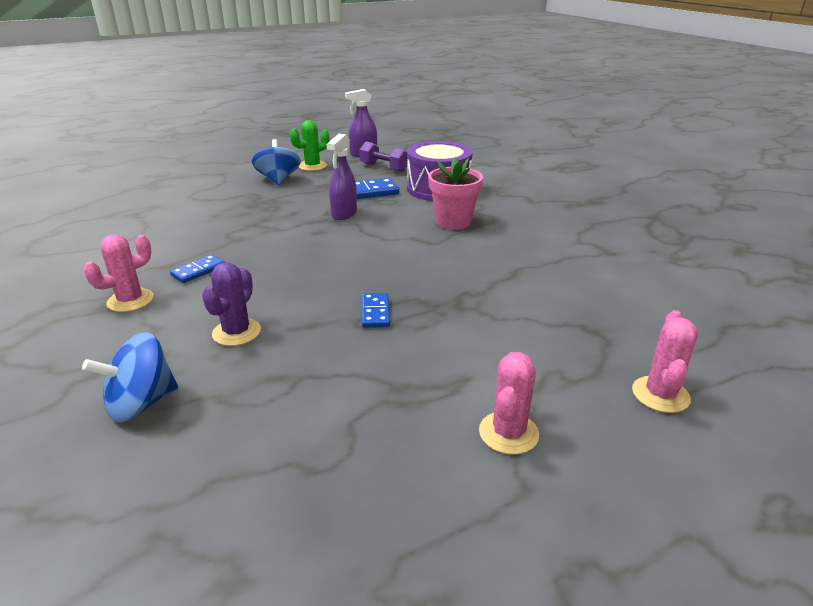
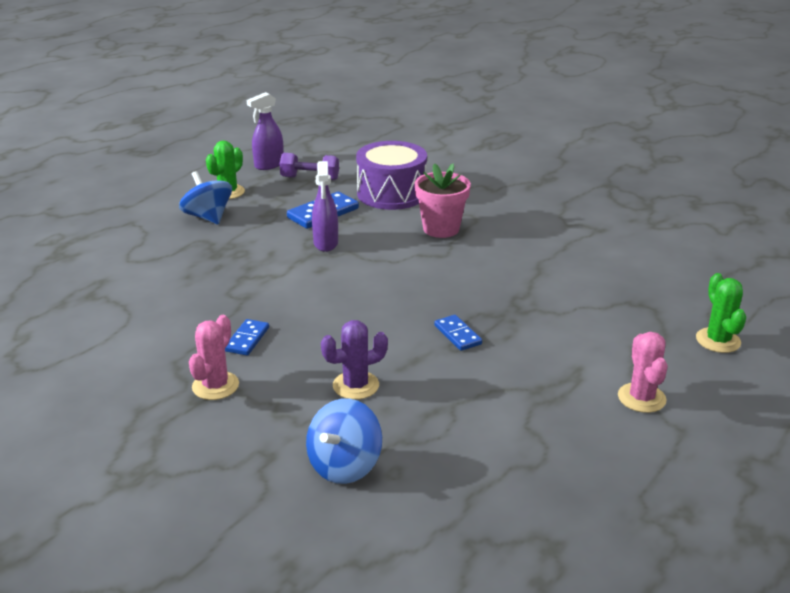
camera: 25 degrees left, 0 degrees up
purple cactus [202,262,261,346] -> purple cactus turned 75 degrees clockwise [321,320,388,400]
pink cactus [632,310,698,413] -> green cactus [696,273,746,353]

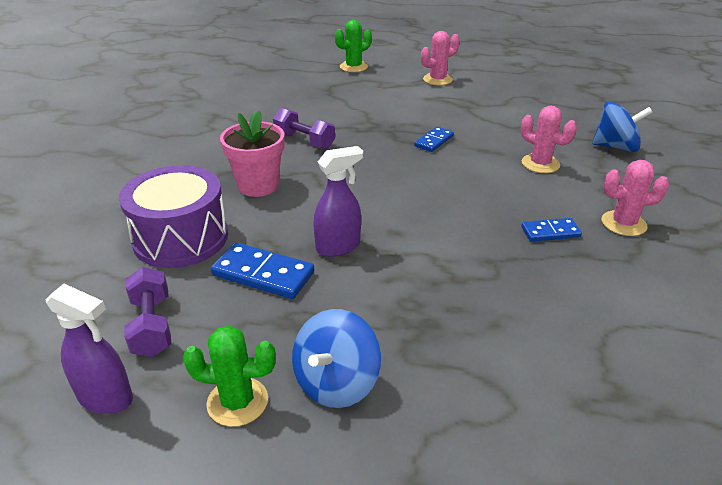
camera: 115 degrees left, 5 degrees up
purple cactus [321,320,388,400] -> pink cactus [521,106,577,173]
none -> purple dumbbell [273,108,335,149]

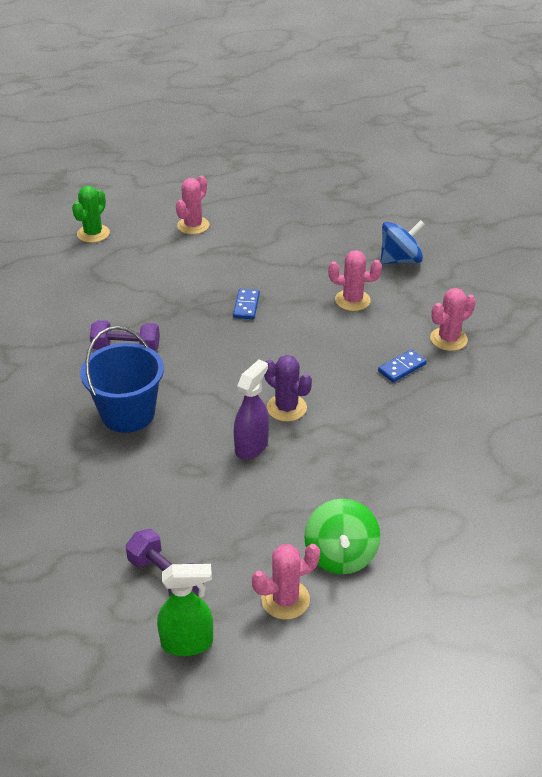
camera: 30 degrees left, 5 degrees up
purple spray bottle [46,284,133,414] -> green spray bottle [157,564,213,656]
purple drum [119,165,228,268] -> none
green cactus [183,326,276,427] -> pink cactus [252,544,320,620]
blue domino [211,242,314,299] -> none
pink flower pot [220,111,285,197] -> blue bucket [80,326,164,433]
blue spinning top [292,309,381,408] -> green spinning top [304,499,381,574]
none -> purple cactus [264,355,312,422]

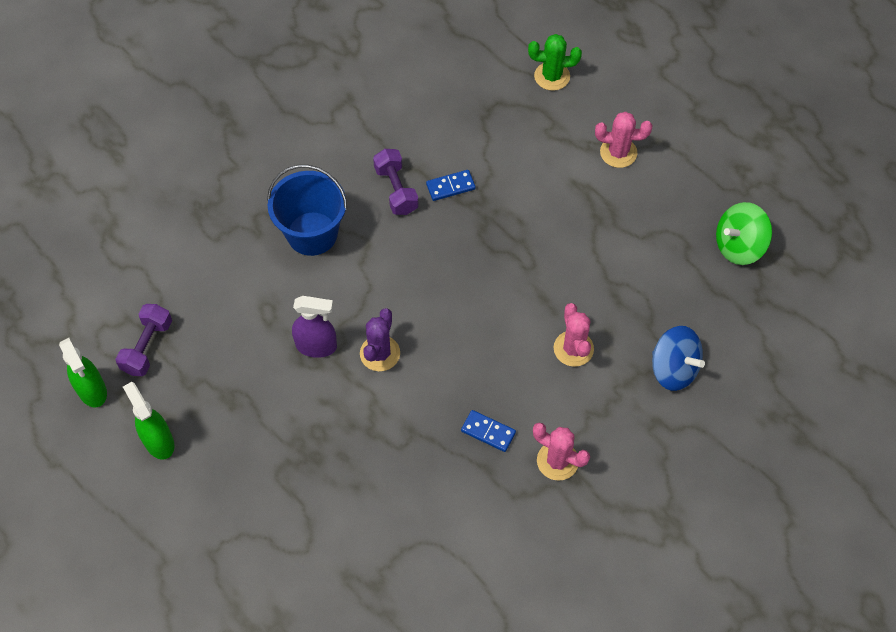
camera: 65 degrees right, 20 degrees up
blue domino [233,289,260,319] -> blue domino moved to [426,170,476,201]
pink cactus [252,544,320,620] -> green spray bottle [123,382,174,460]
green spinning top [304,499,381,574] -> green spinning top moved to [716,202,772,265]

